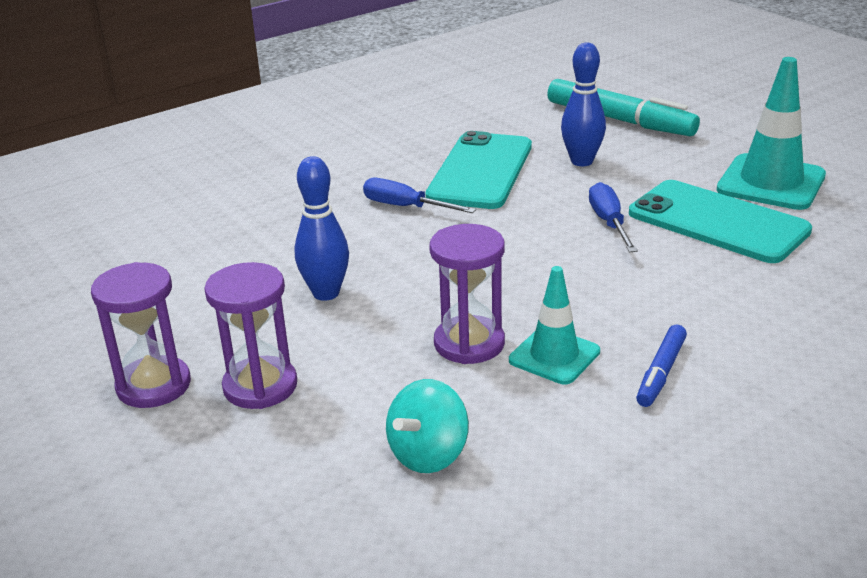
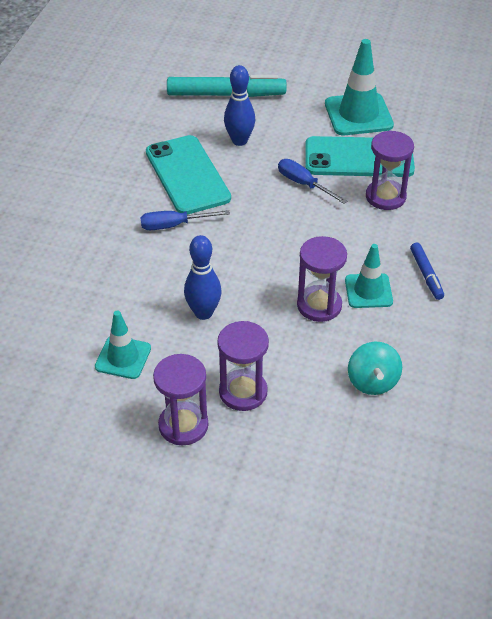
camera: 40 degrees left, 15 degrees up
none -> turquoise traffic cone [95,311,151,379]
none -> purple hourglass [366,131,414,210]

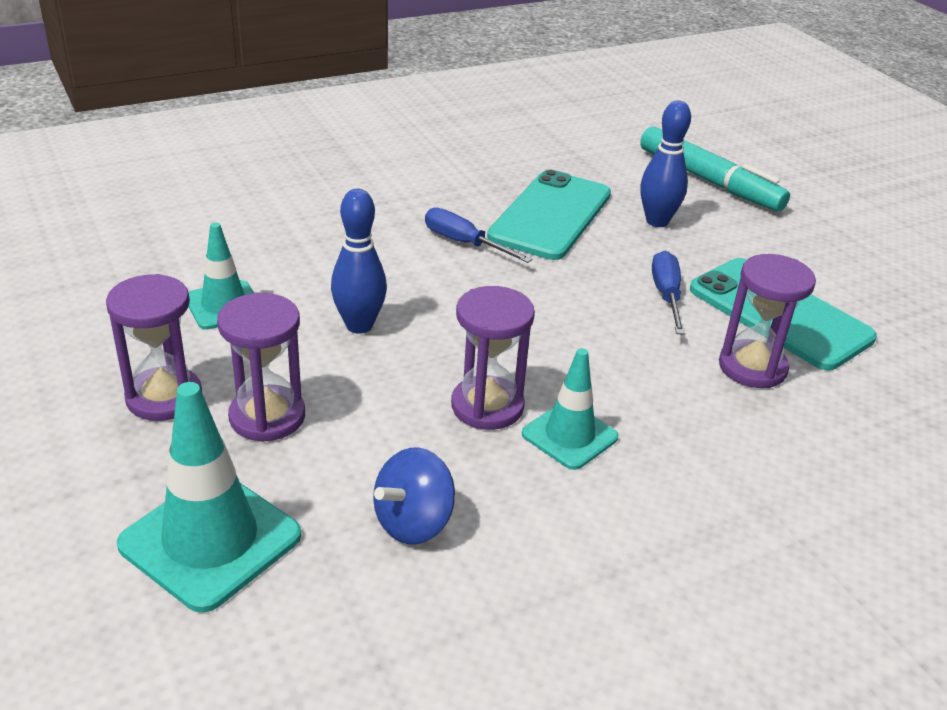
camera: 45 degrees right, 10 degrees down
turquoise traffic cone [325,39,394,135] -> turquoise traffic cone moved to [117,382,301,613]
turquoise spinning top [348,342,402,395] -> blue spinning top [373,447,455,544]
blue marker [410,243,444,300] -> none

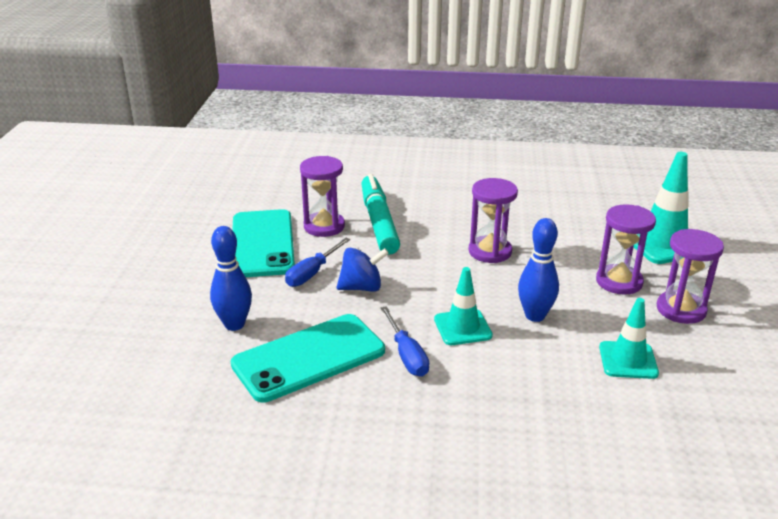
camera: 145 degrees left, 5 degrees down
blue spinning top [373,447,455,544] -> blue spinning top moved to [337,247,389,292]
turquoise traffic cone [522,348,619,470] -> turquoise traffic cone moved to [434,267,493,345]
turquoise marker [640,126,790,212] -> turquoise marker moved to [361,174,400,255]

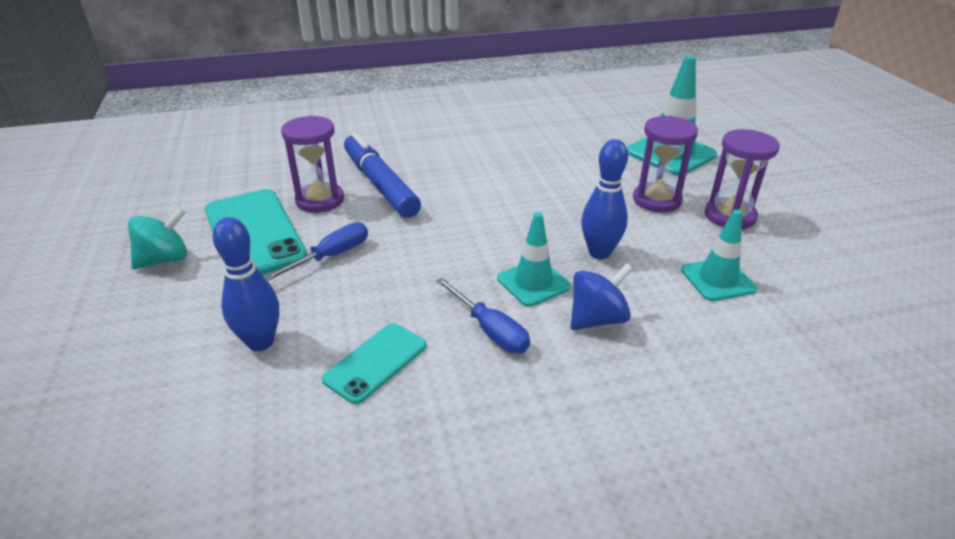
camera: 20 degrees left, 5 degrees up
turquoise phone [231,314,385,403] -> turquoise phone [322,323,427,404], size x0.57
blue screwdriver [285,238,350,287] -> blue screwdriver turned 150 degrees counterclockwise [264,222,368,281]
blue spinning top [337,247,389,292] -> blue spinning top moved to [571,263,633,330]
turquoise marker [361,174,400,255] -> blue marker [344,133,421,218]
purple hourglass [469,178,518,263] -> none
none -> turquoise spinning top [128,208,187,269]

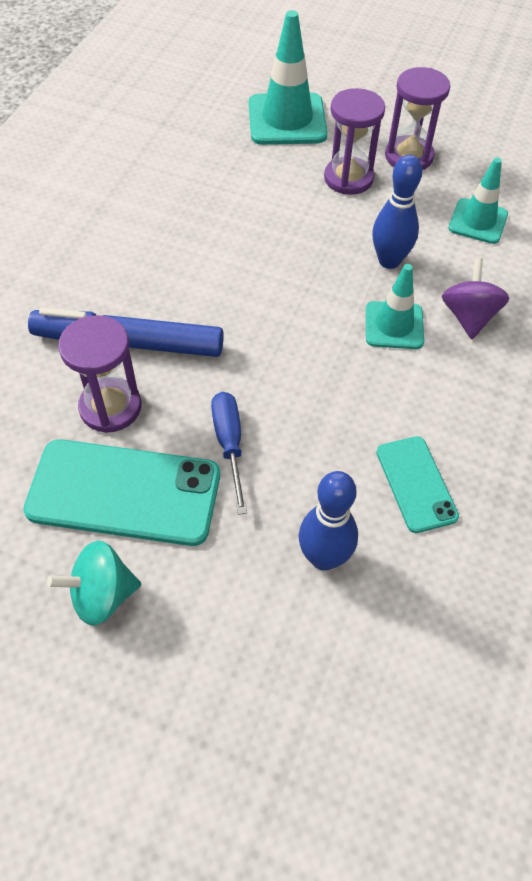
camera: 55 degrees left, 20 degrees up
turquoise spinning top [128,208,187,269] -> turquoise spinning top turned 105 degrees counterclockwise [47,540,141,626]
blue screwdriver [436,277,530,353] -> none
blue spinning top [571,263,633,330] -> purple spinning top [442,258,510,339]

